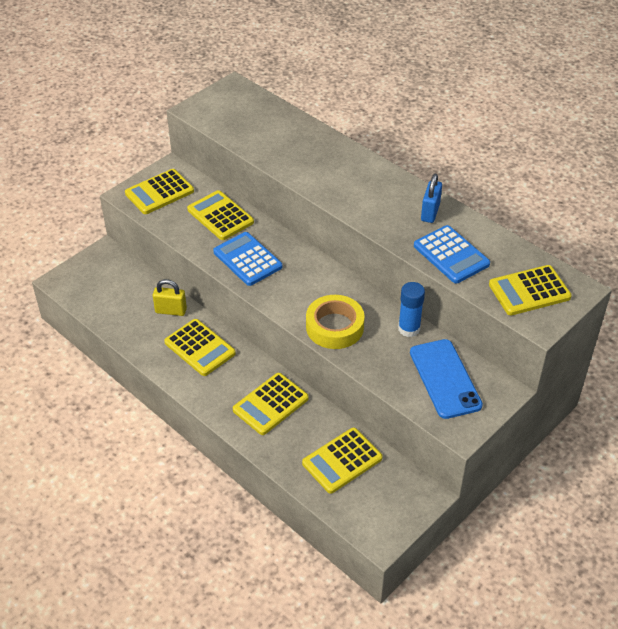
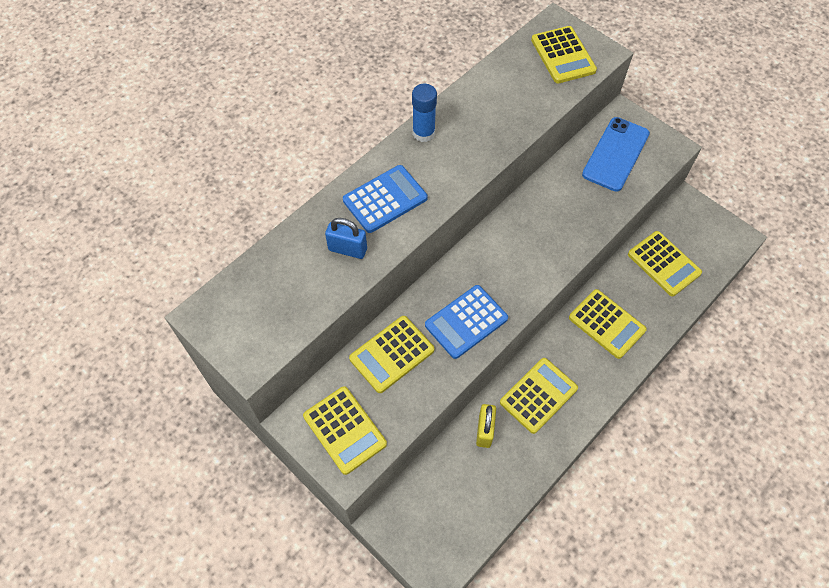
camera: 90 degrees left, 15 degrees up
yellow tape [306,295,365,349] -> none
blue glue stick [398,282,425,337] -> blue glue stick moved to [412,84,437,142]
blue phone [410,339,483,419] -> blue phone turned 45 degrees counterclockwise [582,117,650,192]
blue calculator [414,225,490,284] -> blue calculator moved to [343,165,428,233]
blue padlock [421,174,442,223] -> blue padlock moved to [325,218,367,259]

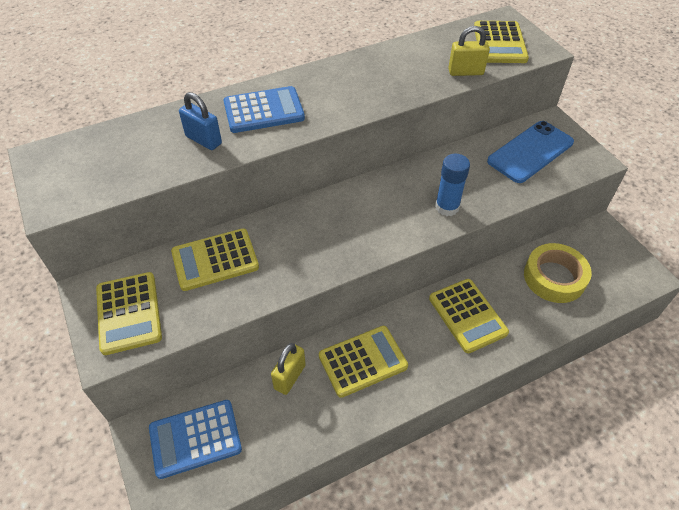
camera: 20 degrees right, 10 degrees down
blue glue stick [412,84,437,142] -> blue glue stick moved to [435,153,470,216]
blue calculator [425,285,508,359] -> blue calculator moved to [149,400,242,479]
yellow calculator [628,231,702,296] -> yellow tape [524,243,592,303]
none -> yellow padlock [448,26,490,76]

